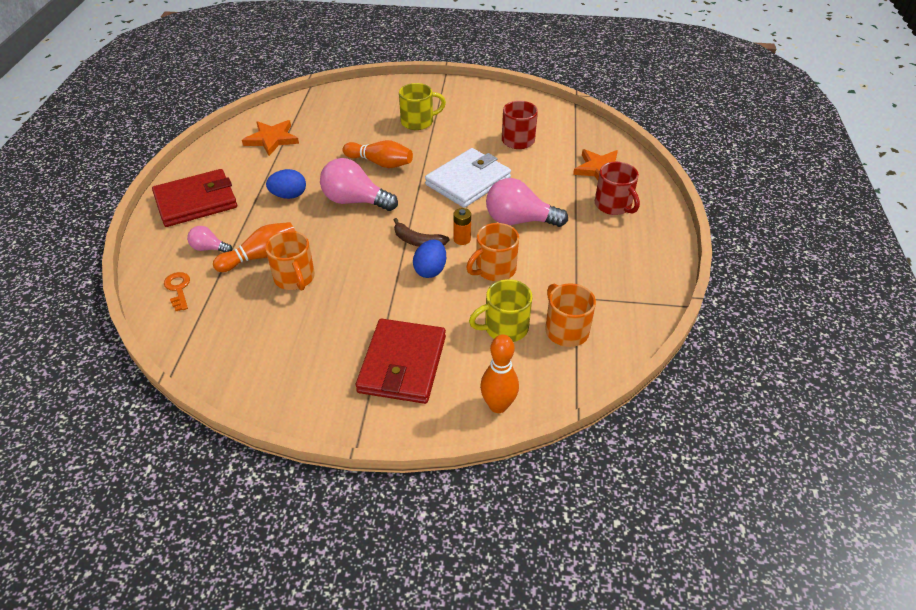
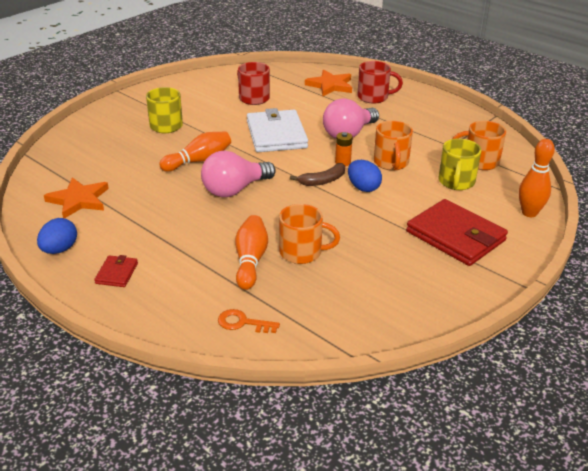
camera: 55 degrees left, 10 degrees down
red wallet [152,169,237,227] -> red wallet [94,255,138,287], size x0.46
pink light bulb [187,226,232,253] -> none
blue egg [266,169,306,199] -> blue egg moved to [37,218,77,254]

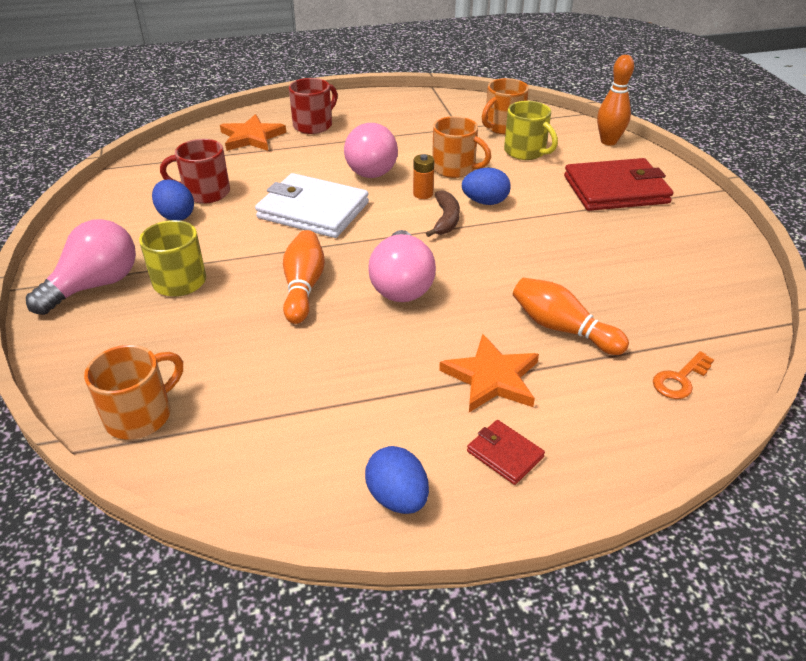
camera: 55 degrees left, 5 degrees up
orange star [44,177,109,218] -> orange star moved to [439,334,539,412]
orange mug [279,204,340,264] -> orange mug moved to [84,345,183,440]
none -> pink light bulb [26,219,136,315]
none -> blue egg [152,180,194,221]

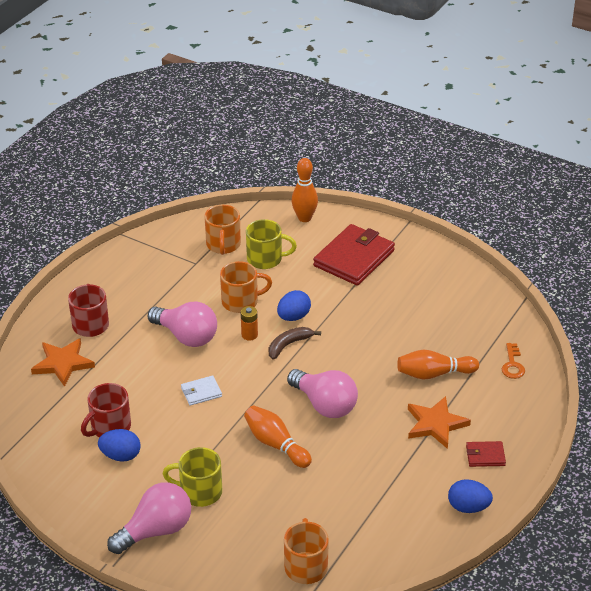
camera: 45 degrees left, 0 degrees up
pink light bulb [26,219,136,315] -> pink light bulb turned 60 degrees clockwise [107,482,191,554]
white wallet [255,173,369,238] -> white wallet [181,375,222,406], size x0.46
brown banana [426,190,460,237] -> brown banana turned 90 degrees counterclockwise [269,327,321,360]

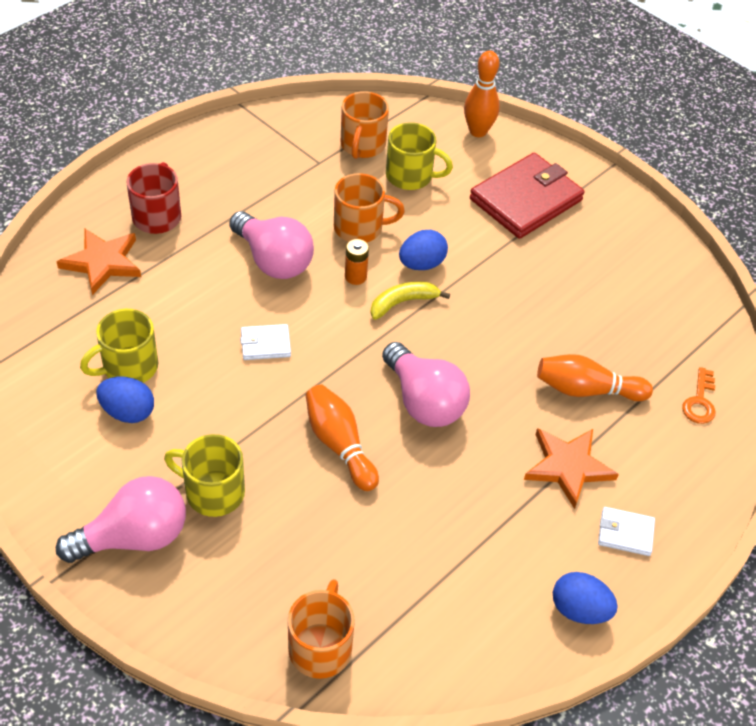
camera: 10 degrees right, 10 degrees up
red mug [81,383,131,438] -> yellow mug [80,309,158,383]
brown banana [269,327,321,360] -> yellow banana [370,282,450,320]
red wallet [466,441,506,467] -> white wallet [598,507,655,556]

